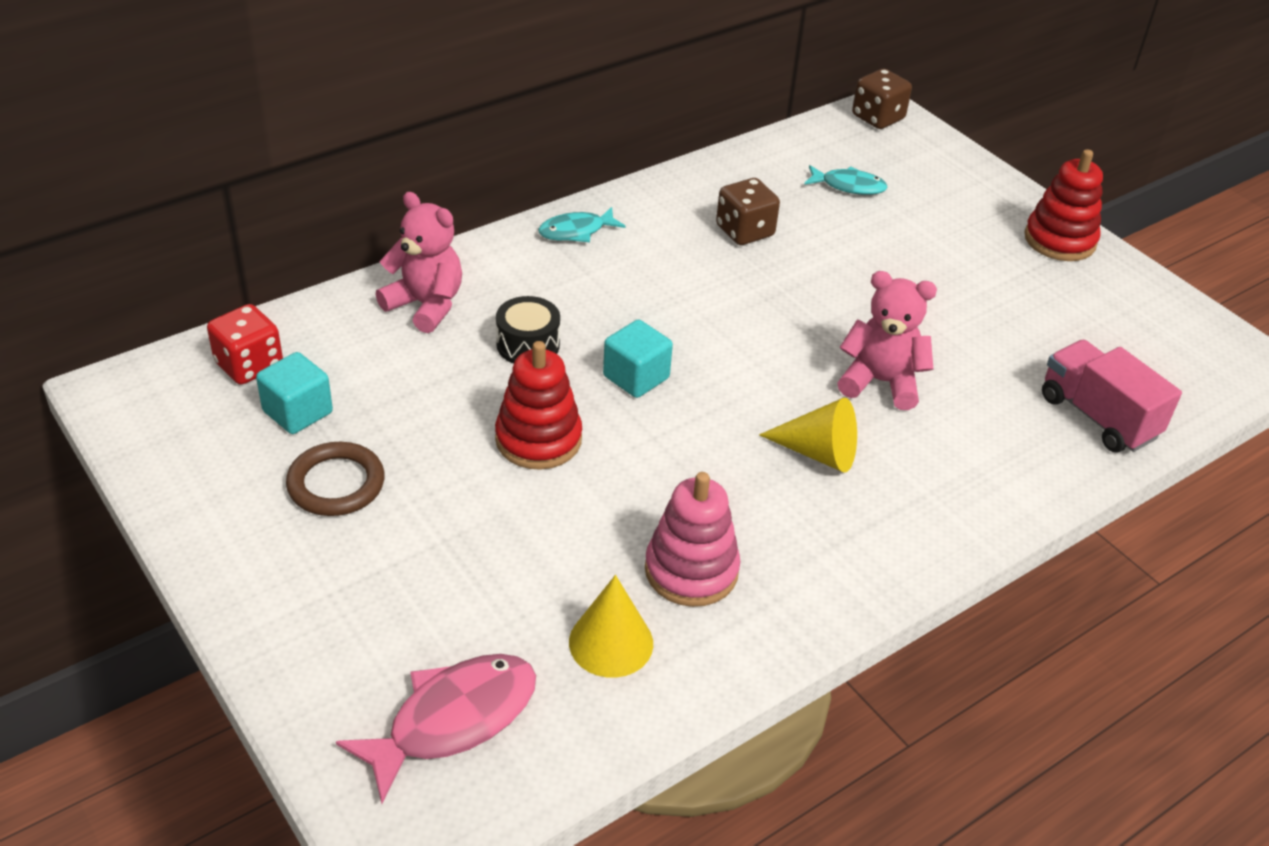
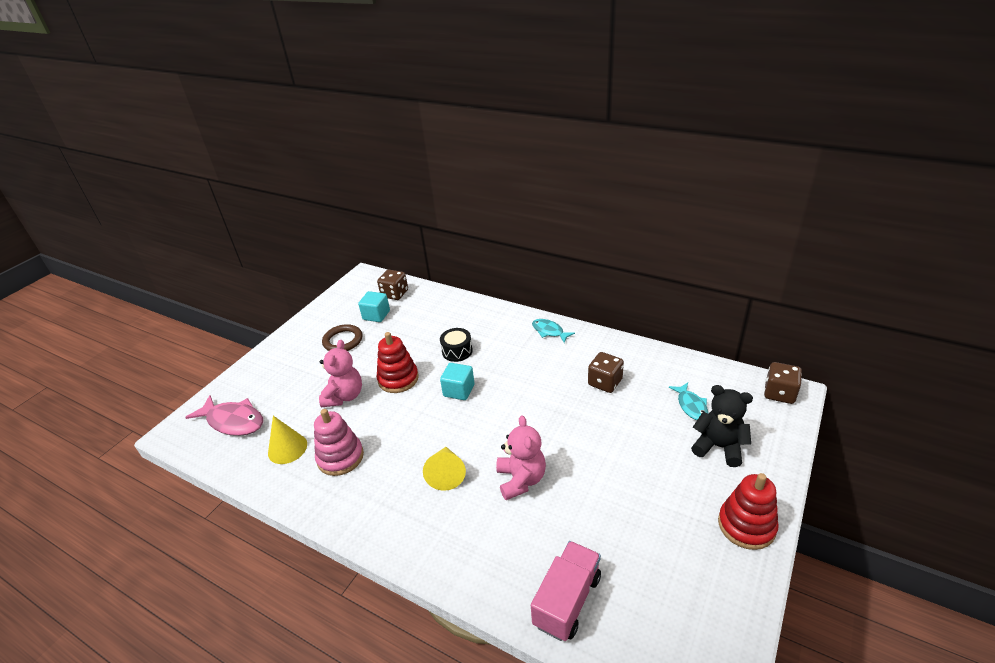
camera: 70 degrees right, 5 degrees down
red dice [207,304,283,384] -> brown dice [377,270,408,300]
pink teddy bear [375,192,462,333] -> pink teddy bear moved to [319,340,362,407]
none -> black teddy bear [691,385,753,467]

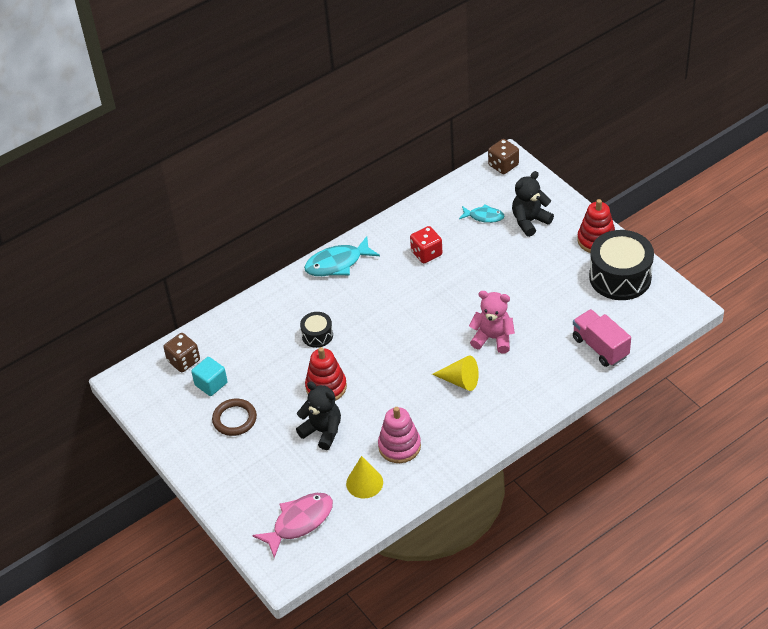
camera: 65 degrees left, 10 degrees up
pink teddy bear [319,340,362,407] -> black teddy bear [296,381,341,450]
turquoise cube [440,363,474,400] -> none
turquoise fish [532,319,575,343] -> turquoise fish [304,236,380,276], size x1.66
brown dice [588,352,624,393] -> red dice [410,226,442,263]
none -> black drum [589,230,654,300]

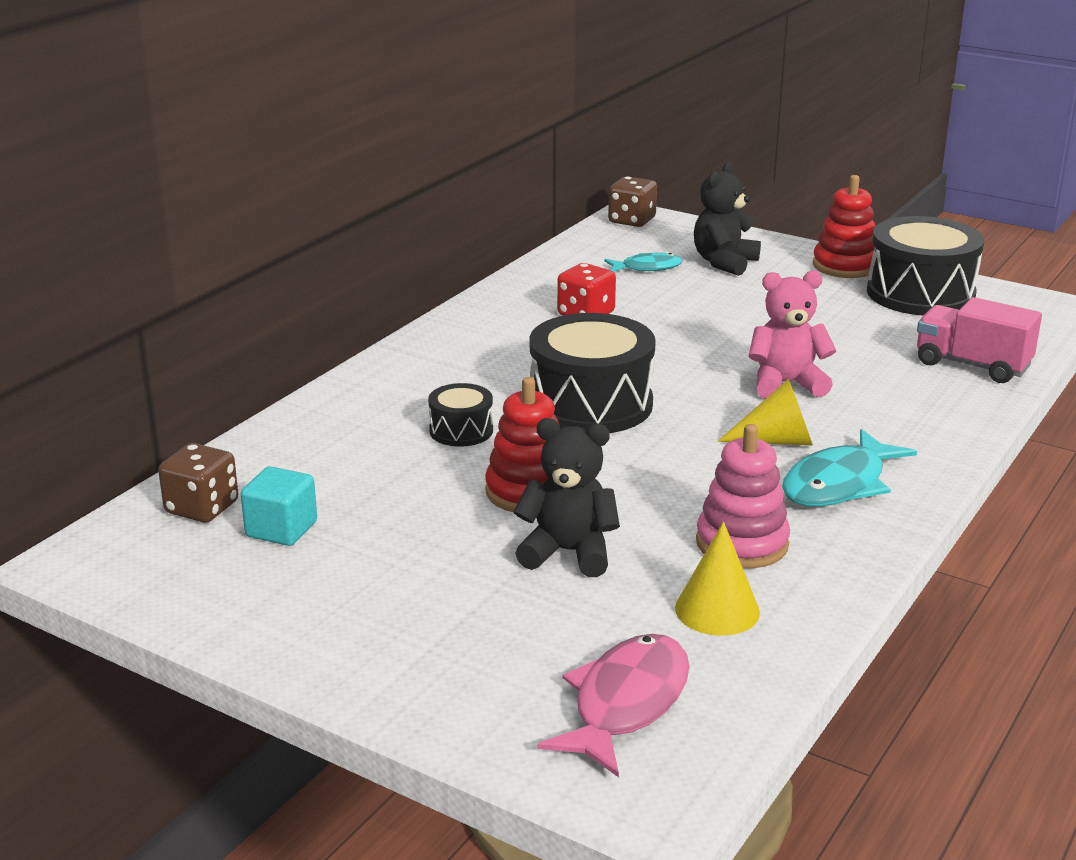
camera: 25 degrees left, 20 degrees down
brown ring [212,399,257,436] -> none
turquoise fish [304,236,380,276] -> turquoise fish moved to [782,429,917,507]
none -> black drum [530,313,656,433]

